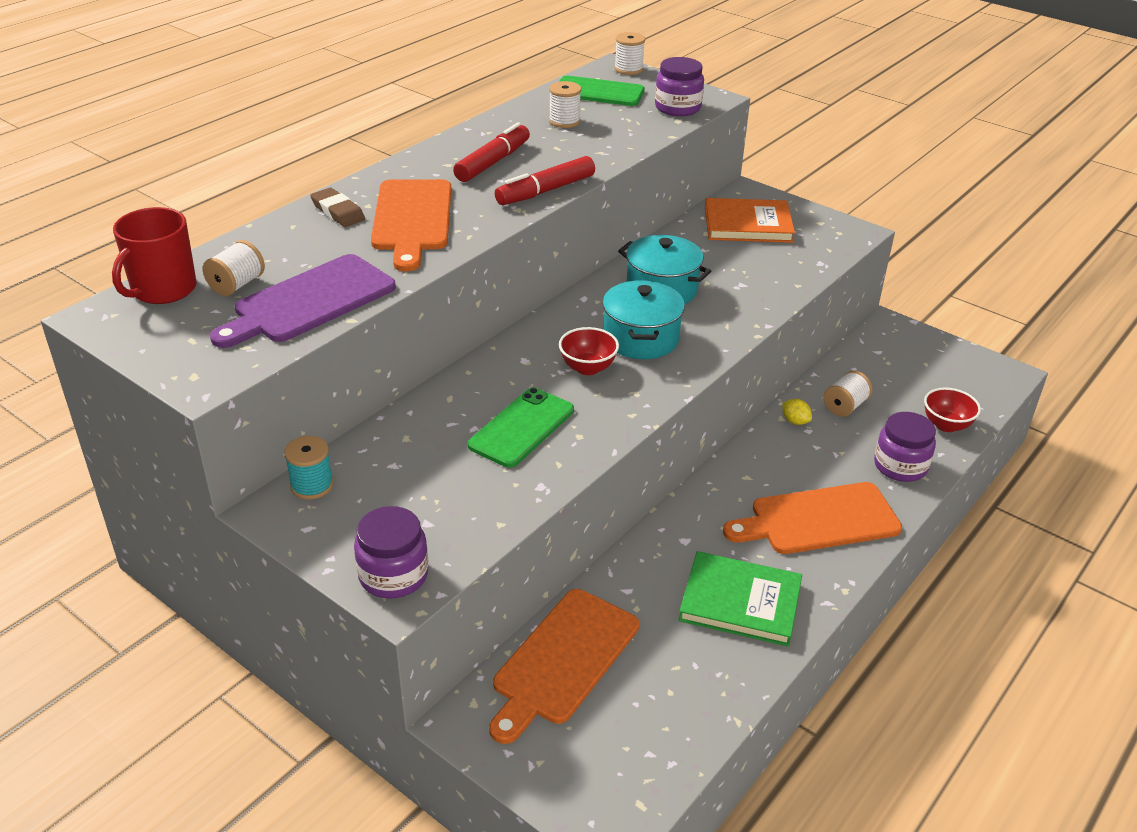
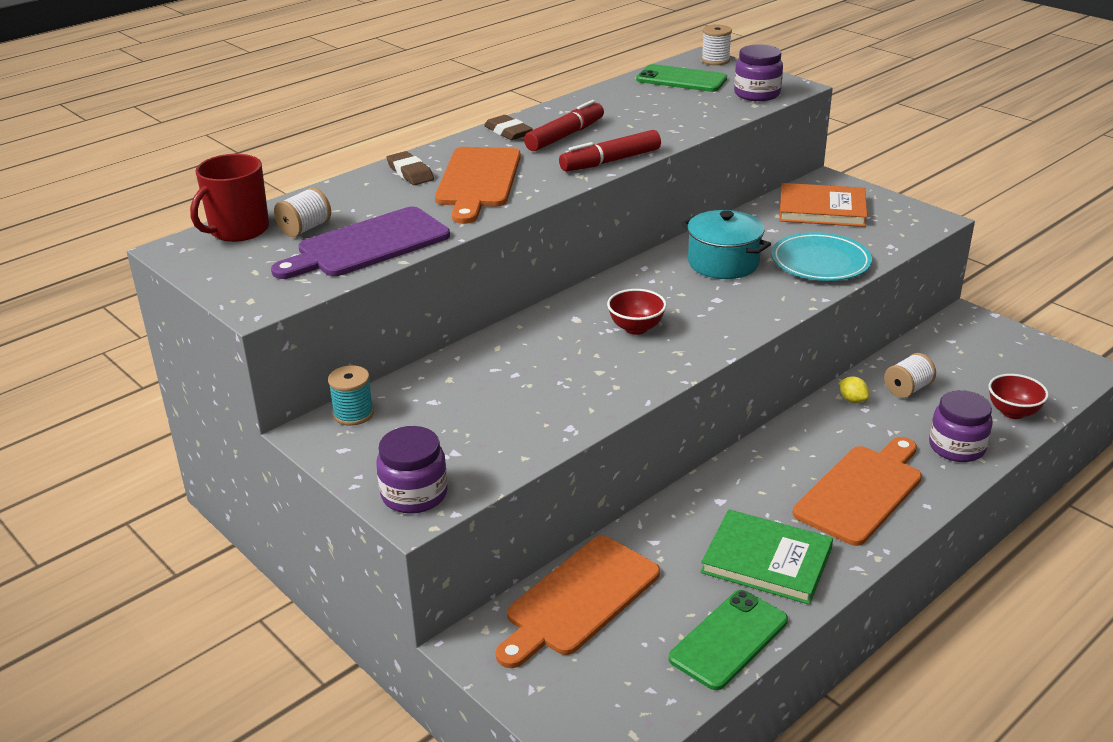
camera: 10 degrees right, 5 degrees down
green phone [468,388,574,468] -> green phone moved to [669,590,788,690]
white spool [549,81,581,128] -> none
turquoise pot [603,280,685,359] -> none
orange cutting board [723,482,902,554] -> orange cutting board turned 135 degrees clockwise [793,437,922,546]
none -> brown eraser [484,115,533,140]
none -> turquoise plate [771,232,872,281]

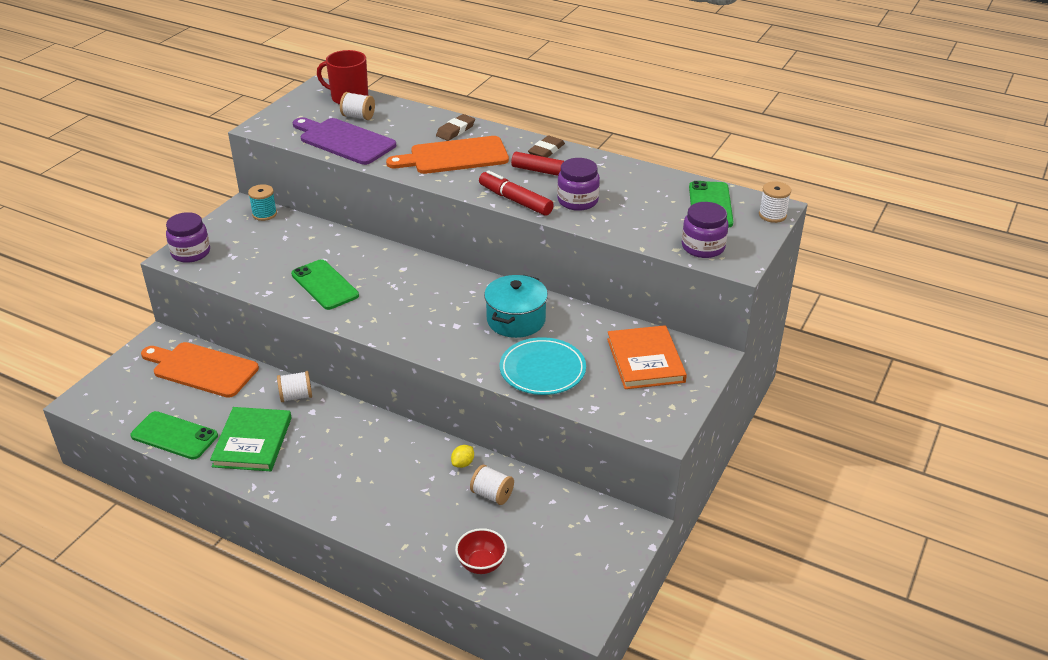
camera: 70 degrees right, 5 degrees up
red bowl [607,289,667,335] -> none
orange cutting board [793,437,922,546] -> none
purple jar [929,390,993,462] -> purple jar moved to [557,158,600,211]
none -> white spool [277,371,312,402]
none -> green phone [291,259,359,310]

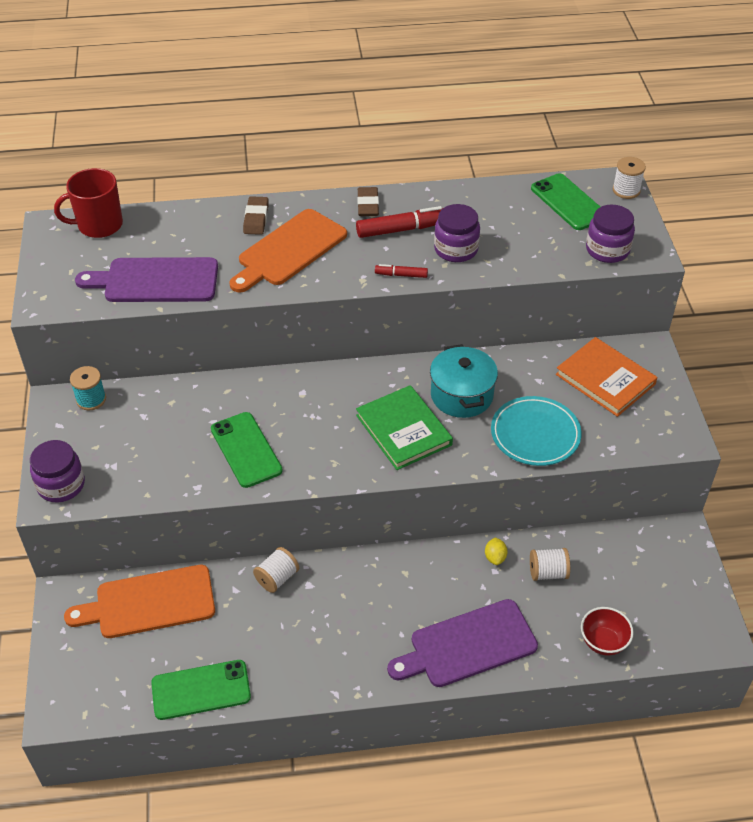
camera: 35 degrees left, 10 degrees up
green book [210,407,292,471] -> green book moved to [356,385,453,470]
green phone [291,259,359,310] -> green phone turned 45 degrees clockwise [211,412,283,488]
white spool [340,92,375,120] -> none
red marker [479,170,554,216] -> red marker [375,264,428,278], size x0.55
none -> purple cutting board [387,599,538,687]

